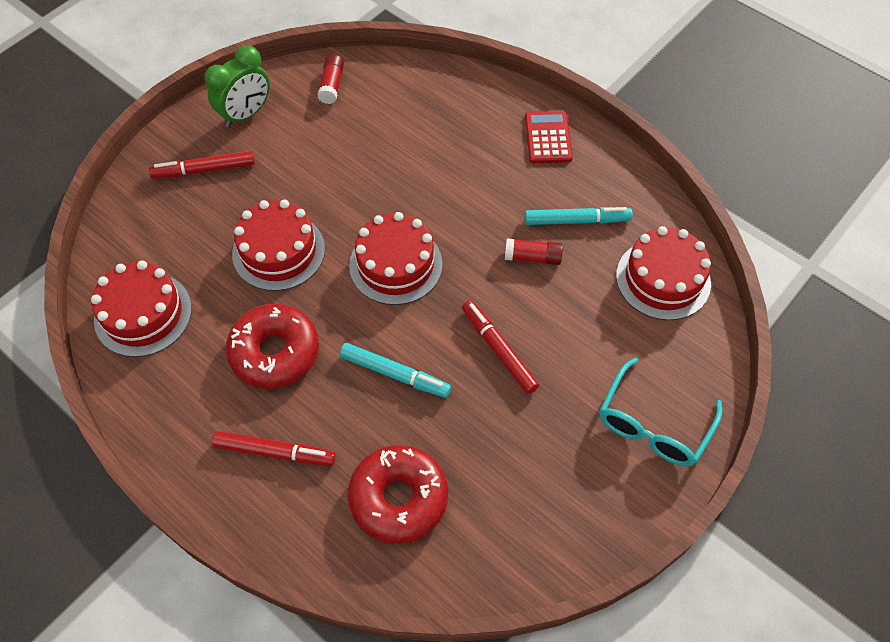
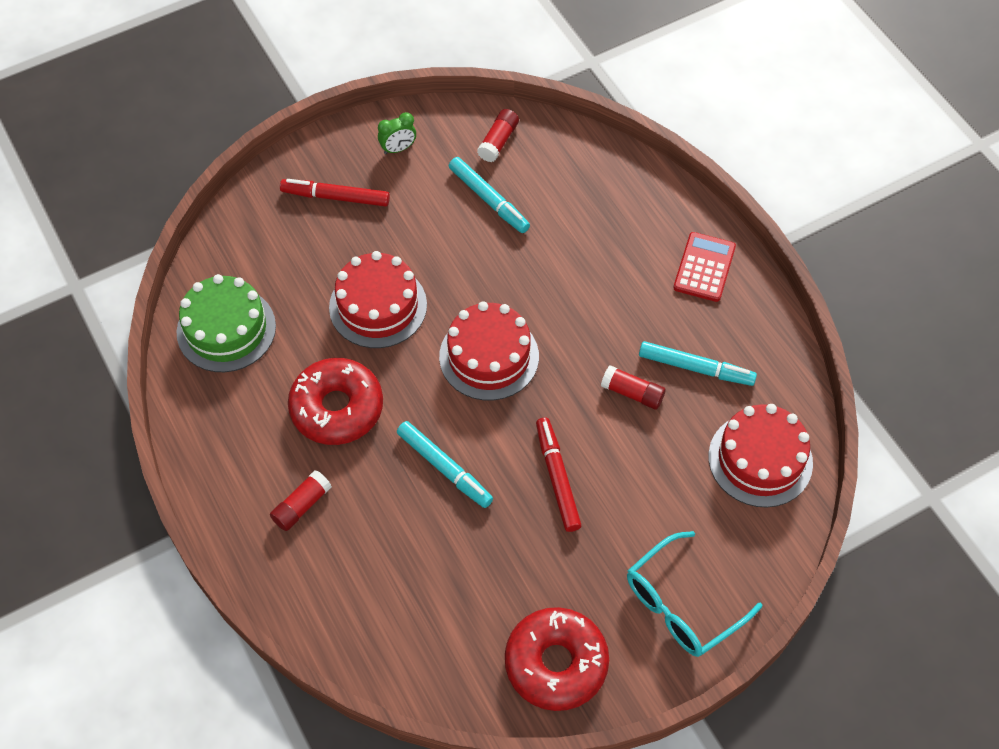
camera: 20 degrees right, 0 degrees up
red cake [91,261,192,357] -> green cake [177,274,276,372]
green clock [204,45,270,128] -> green clock [378,112,416,154], size x0.57
red marker [212,431,336,466] -> red glue stick [270,470,332,531]
red donut [347,445,448,544] -> red donut moved to [505,607,609,711]
none -> turquoise marker [449,157,530,233]

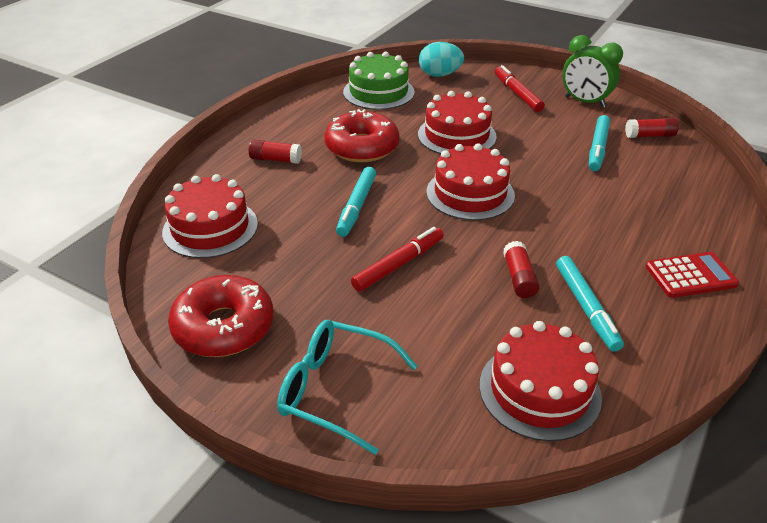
camera: 60 degrees right, 20 degrees down
green clock [378,112,416,154] -> green clock [562,35,623,108], size x1.76
none -> red cake [162,174,258,258]
none -> turquoise egg [419,42,464,77]

